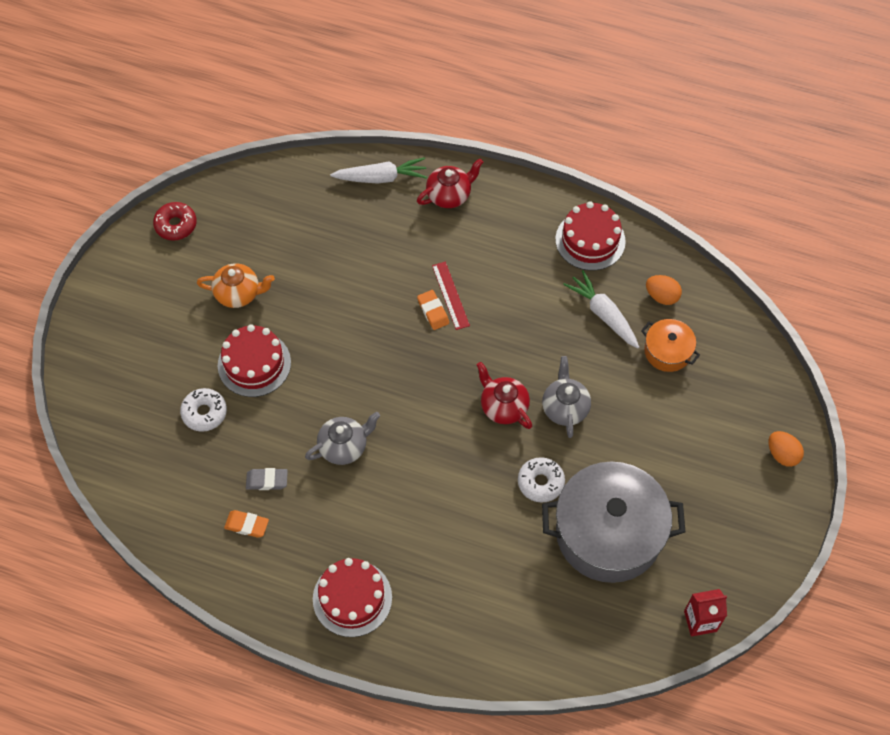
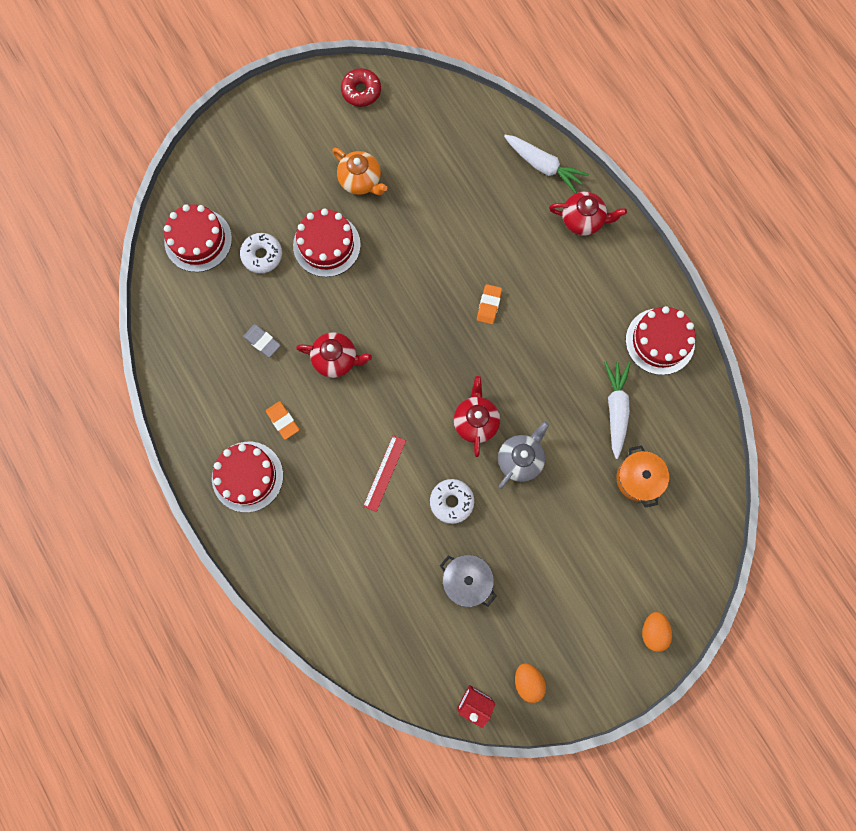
camera: 40 degrees right, 15 degrees up
orange eraser [224,510,269,538] -> orange eraser moved to [266,401,299,440]
grey teapot [305,412,380,465] -> red teapot [296,332,372,378]
red ruler [432,262,470,330] -> red ruler moved to [363,435,406,512]
grey pot [542,462,685,583] -> grey pot [440,555,496,607], size x0.47
orange egg [646,275,682,305] -> orange egg moved to [515,663,546,703]
none -> red cake [164,204,232,272]

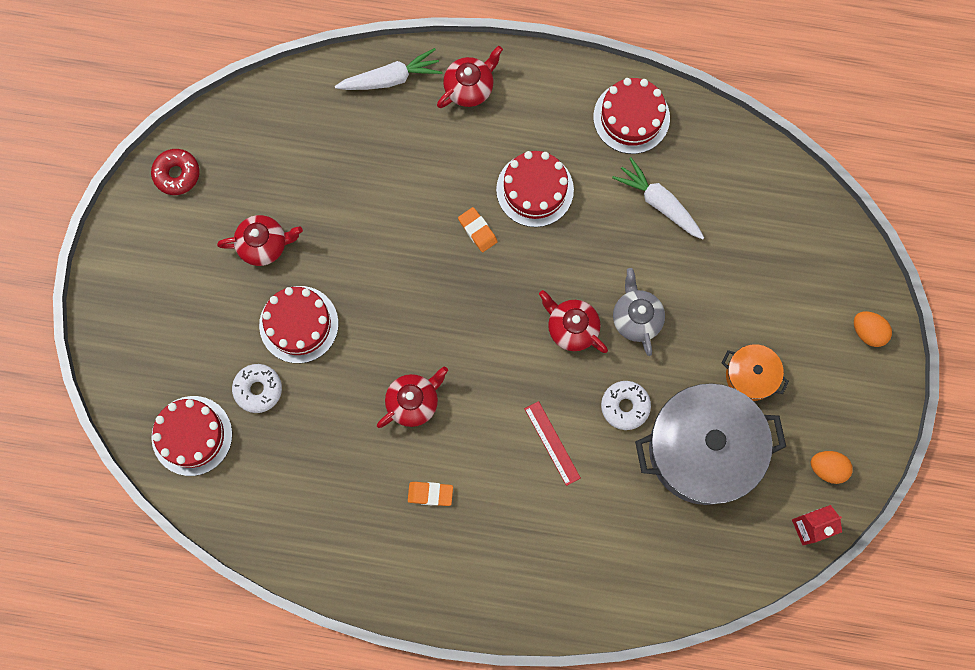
camera: 50 degrees left, 0 degrees up
red cake [212,442,283,512] -> red cake moved to [496,151,574,227]
grey eraser [243,324,281,357] -> none
orange teapot [332,148,387,195] -> red teapot [217,215,303,266]
grey pot [440,555,496,607] -> grey pot [635,383,786,505], size x2.11
orange pot [616,446,669,508] -> orange pot moved to [722,344,789,401]

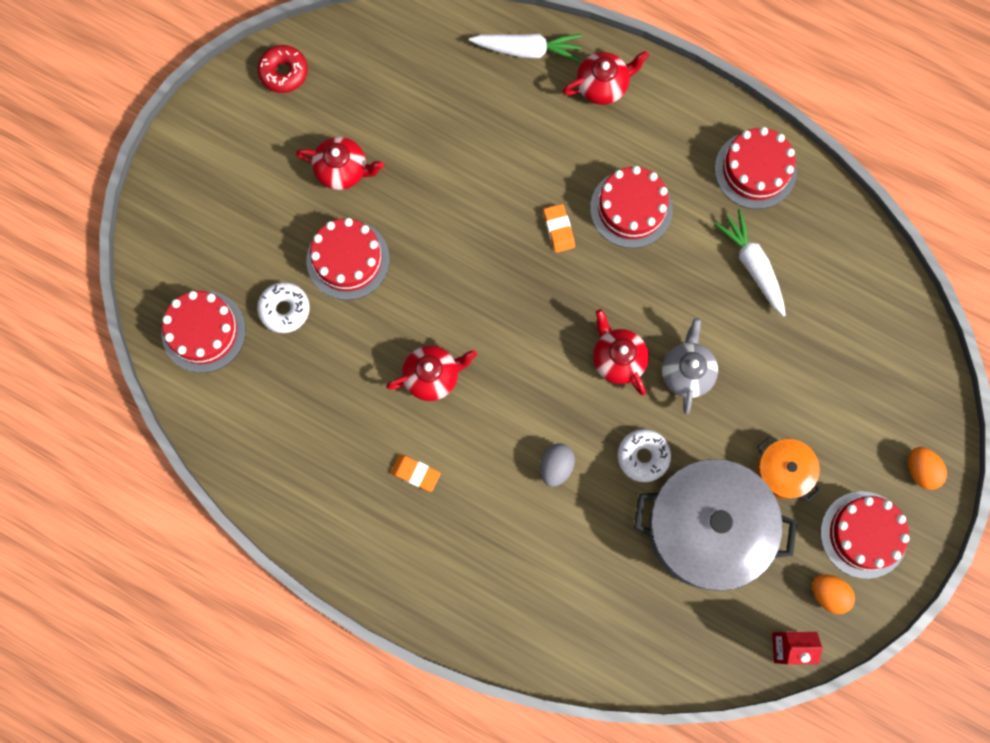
camera: 20 degrees right, 0 degrees up
red ruler [525,401,581,486] -> grey egg [540,443,575,487]
none -> red cake [820,491,910,579]

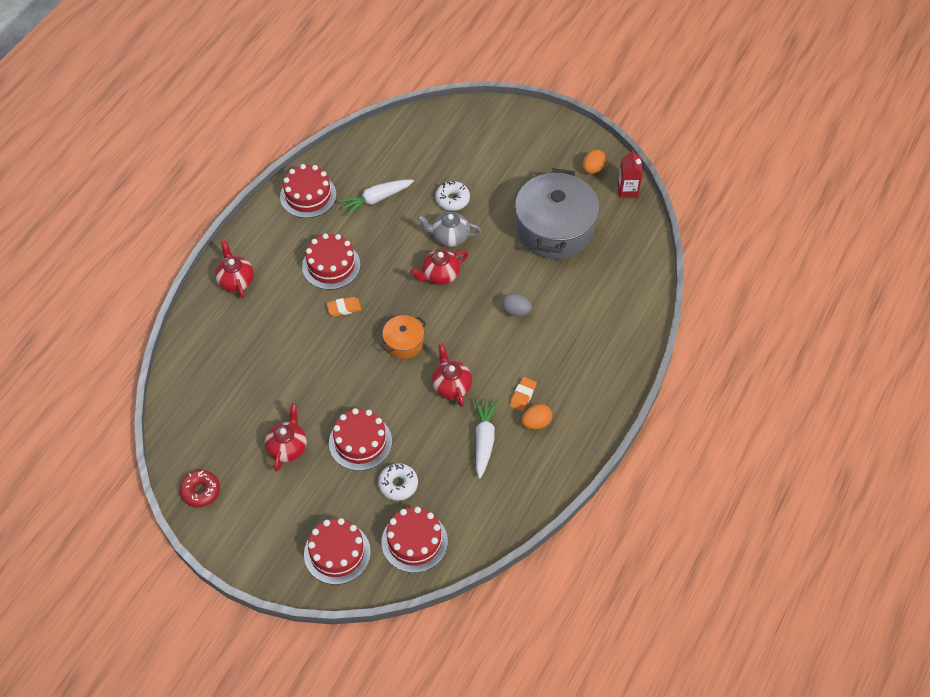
camera: 90 degrees left, 20 degrees down
white carrot [469,34,582,62] -> white carrot moved to [475,398,498,478]
white donut [618,429,671,482] -> white donut moved to [435,181,470,211]
orange pot [756,437,820,501] -> orange pot moved to [380,315,426,359]
red cake [820,491,910,579] -> red cake moved to [304,518,371,585]
orange egg [908,447,947,490] -> orange egg moved to [522,404,552,430]

